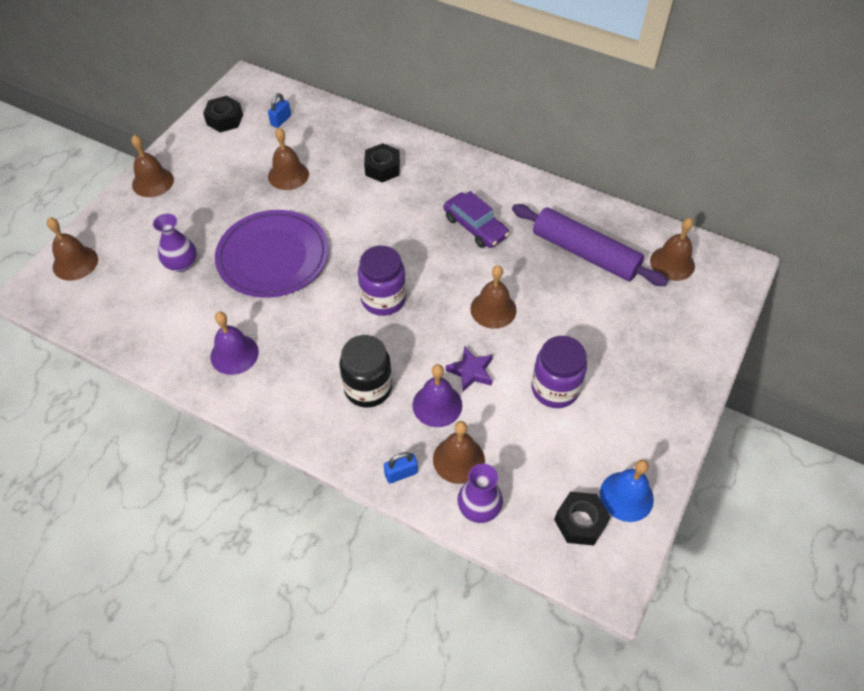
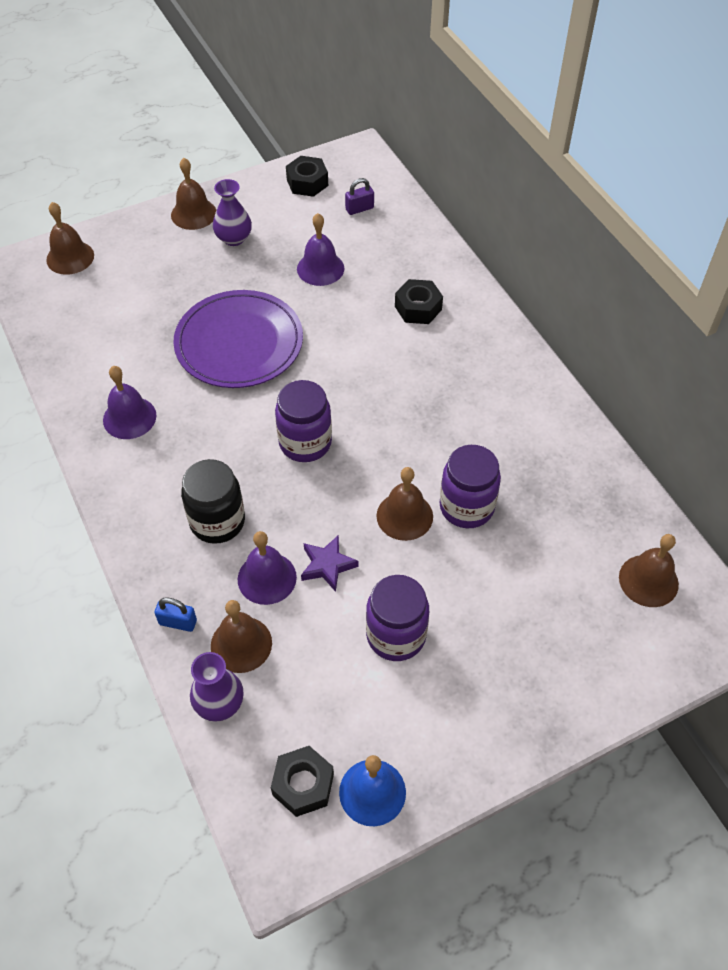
camera: 35 degrees right, 0 degrees up
purple vase [153,214,197,272] -> purple vase moved to [213,179,252,246]
blue padlock [268,93,291,128] -> purple padlock [345,178,374,215]
brown bell [268,128,309,190] -> purple bell [297,213,344,286]
purple car [444,191,509,248] -> none
purple rolling pin [512,204,668,286] -> none
none -> purple jar [440,445,501,528]

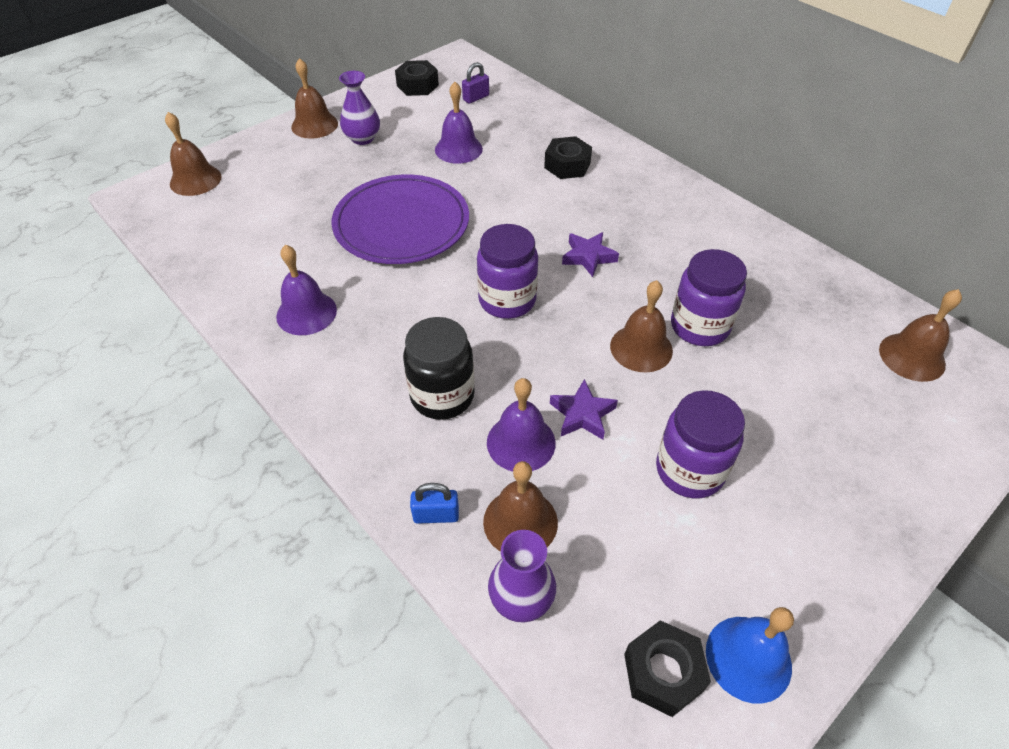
camera: 15 degrees left, 5 degrees down
none -> purple star [562,232,619,277]

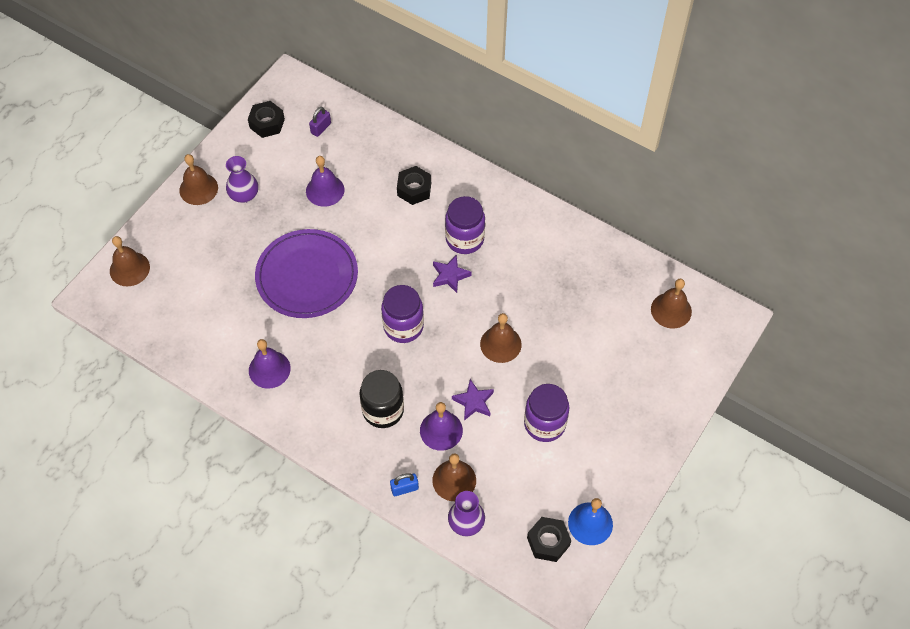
camera: 15 degrees left, 10 degrees up
purple jar [671,249,747,346] -> purple jar moved to [445,196,485,254]

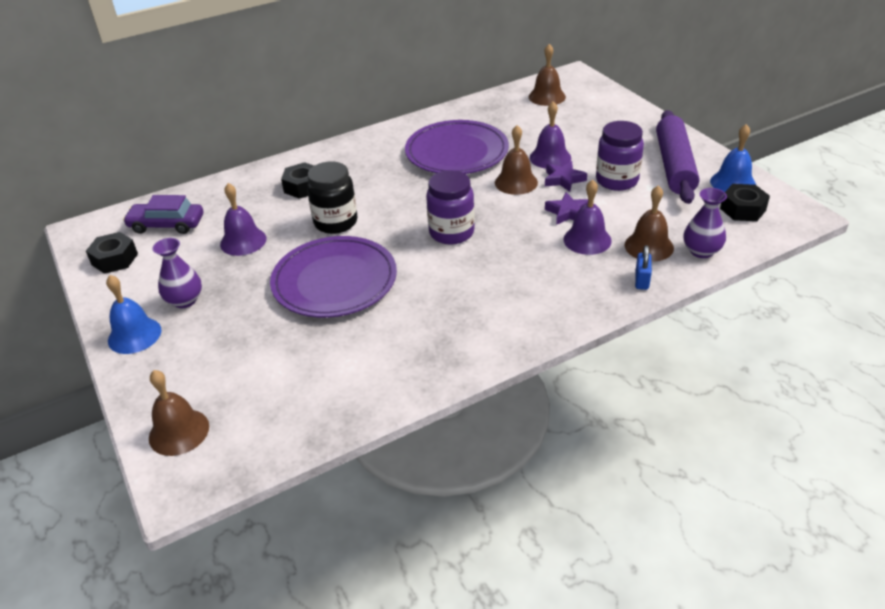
camera: 60 degrees left, 20 degrees down
brown bell [179,154,218,205] -> blue bell [106,275,162,354]
purple bell [249,339,291,389] -> purple bell moved to [530,101,571,169]
purple padlock [309,107,331,137] -> purple car [123,195,203,234]
black jar [359,370,404,428] -> black jar moved to [307,161,357,234]
purple star [433,255,471,293] -> purple star moved to [545,161,587,192]
purple jar [445,196,485,254] -> none
none -> purple plate [405,120,509,174]
none -> purple rolling pin [656,110,700,204]

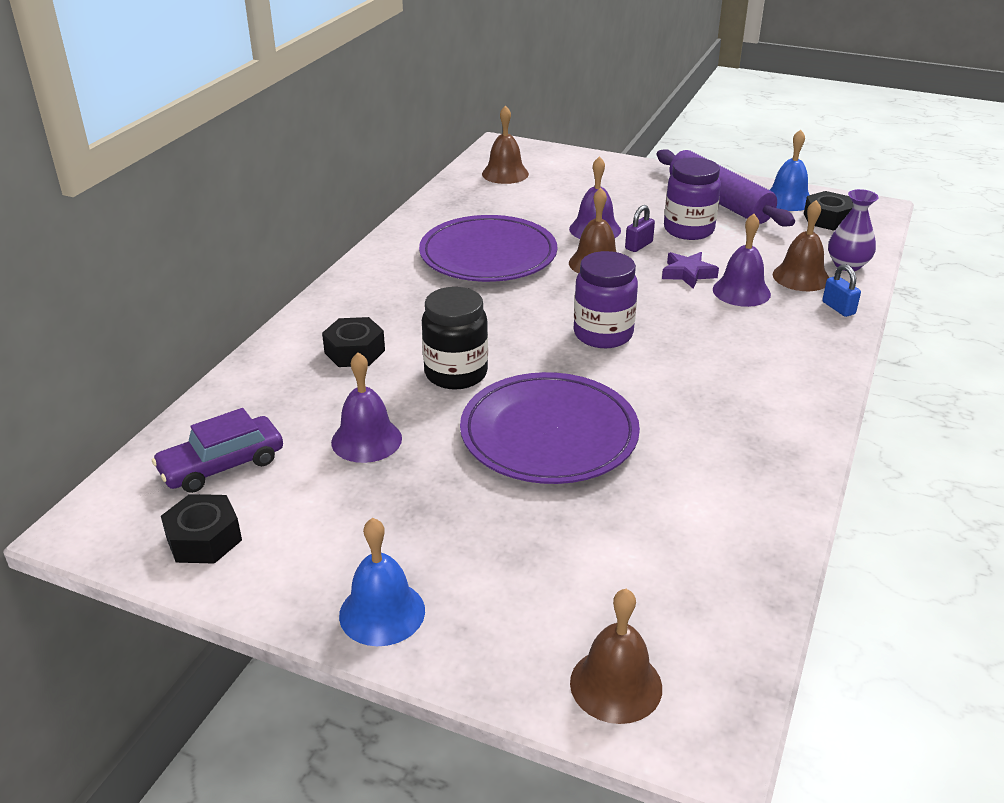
camera: 40 degrees left, 5 degrees down
purple vase [152,238,202,308] -> none
purple star [545,161,587,192] -> purple padlock [625,205,655,252]

